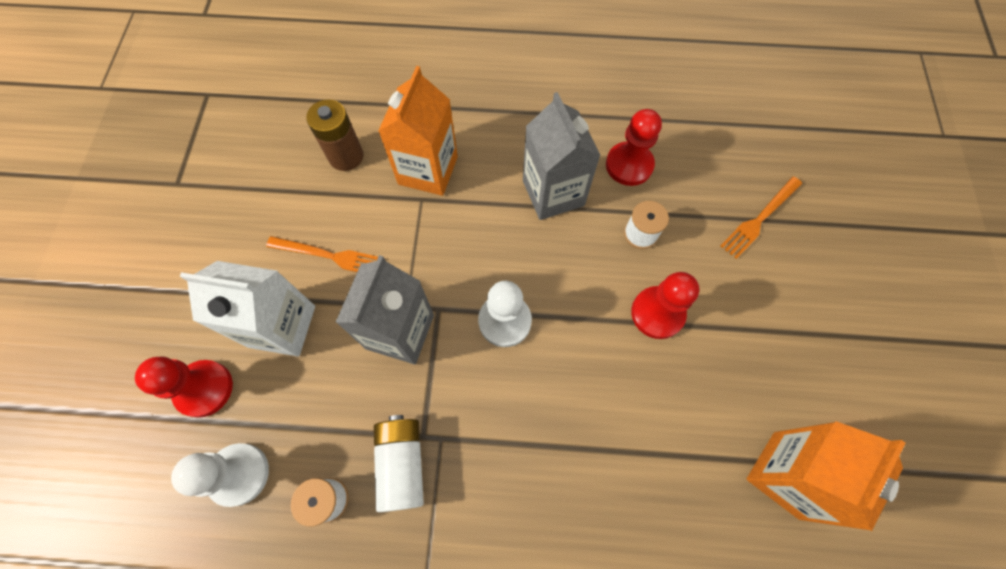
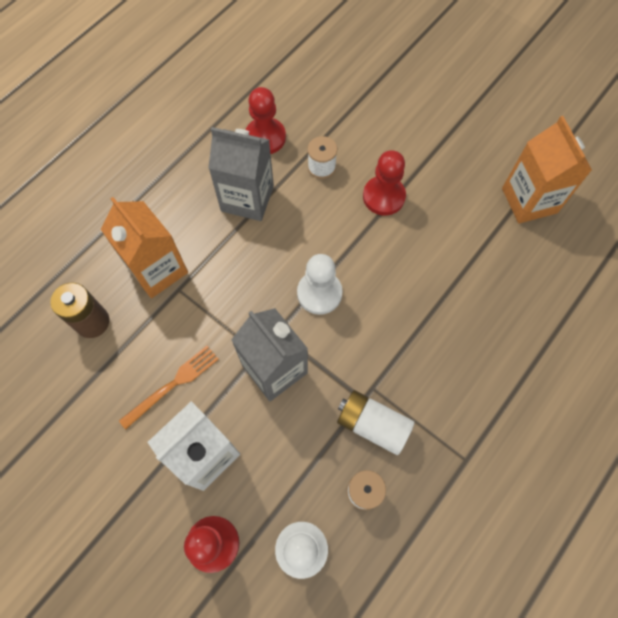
camera: 55 degrees left, 0 degrees up
orange fork [721,177,802,259] -> none

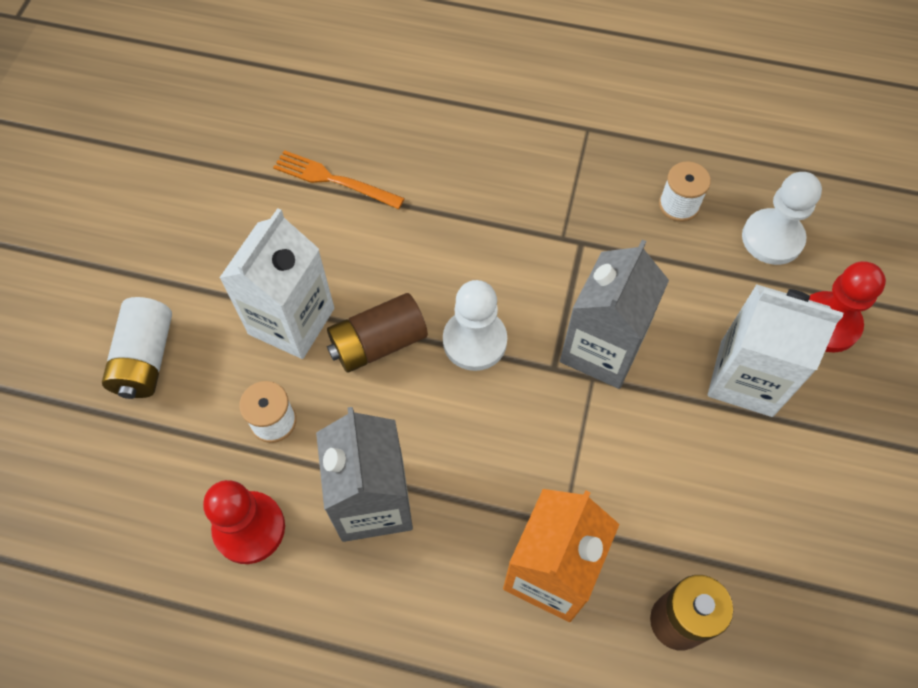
camera: 115 degrees left, 5 degrees down
orange fork [119,346,219,430] -> orange fork moved to [273,150,405,209]
white battery [337,390,414,455] -> white battery moved to [102,297,172,399]
red pawn [363,150,406,216] -> white carton [219,208,334,359]
orange carton [502,116,592,224] -> none
none -> brown battery [327,293,428,373]

